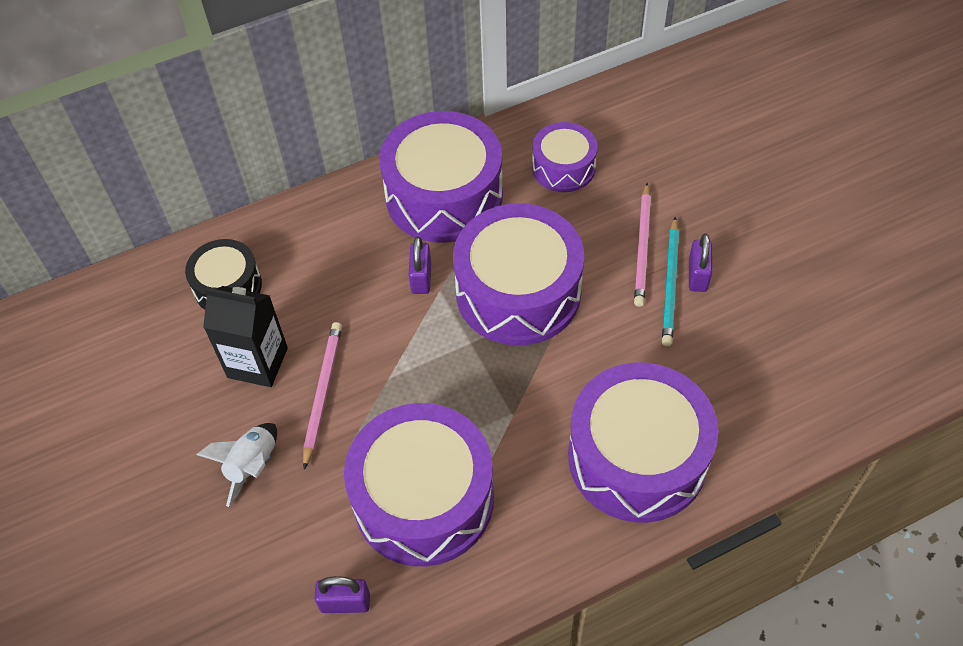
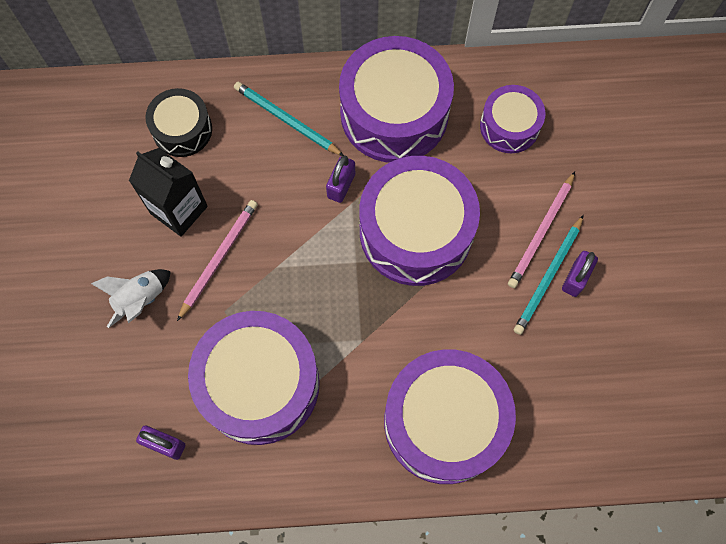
camera: 20 degrees right, 15 degrees up
none -> turquoise pencil [234,82,344,156]

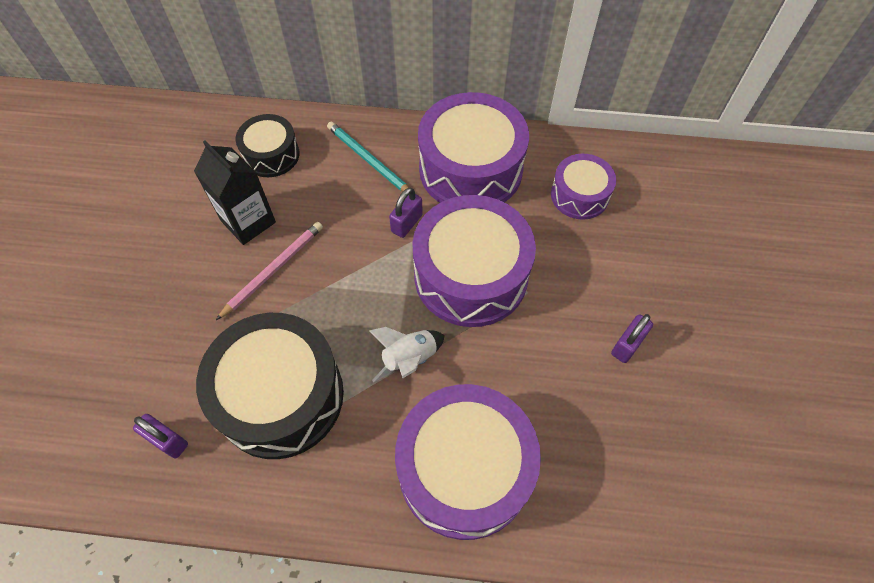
camera: 10 degrees right, 10 degrees down
white rocket [91,269,171,328] -> white rocket moved to [369,327,445,383]
purple drum [188,311,320,445] -> black drum [196,313,344,459]
pink pencil [508,172,575,288] -> none
turquoise pencil [514,215,584,335] -> none

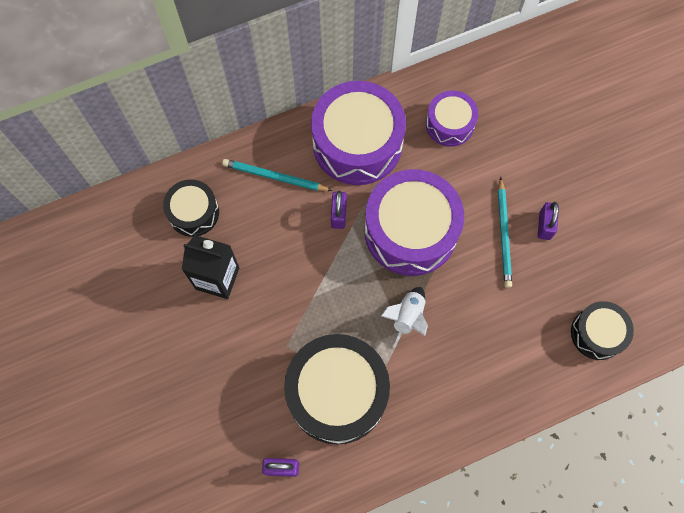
camera: 30 degrees left, 10 degrees up
pink pencil [216,222,323,320] -> none
purple drum [395,384,541,540] -> none
none -> turquoise pencil [498,177,512,288]
none -> black drum [571,301,634,360]

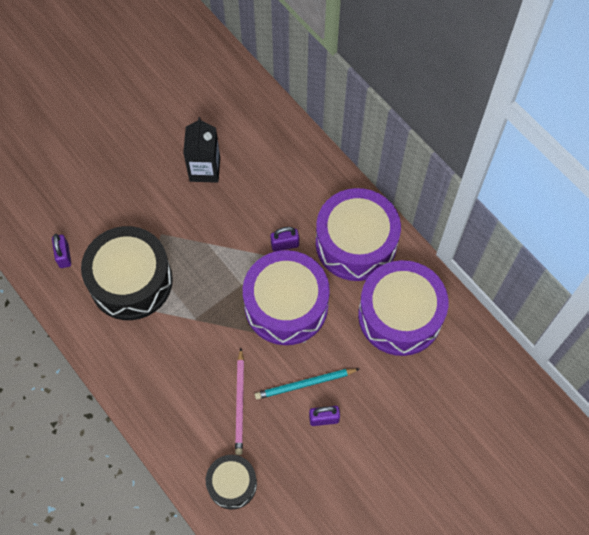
camera: 75 degrees right, 5 degrees down
black drum [163,179,219,237] -> none
turquoise pencil [222,159,332,191] -> none
white rocket [381,287,428,348] -> none
purple drum [426,90,478,147] -> purple drum [358,260,448,356], size x1.83
none -> pink pencil [235,349,244,455]

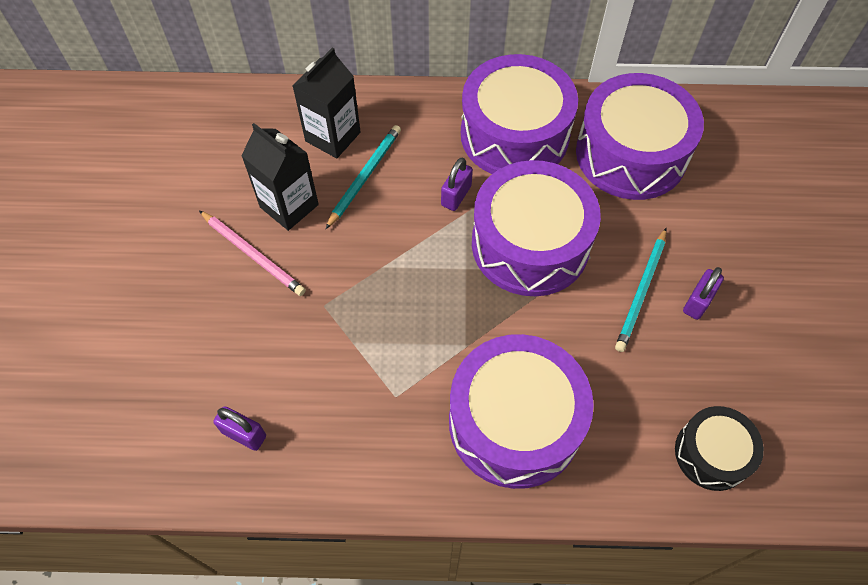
camera: 50 degrees left, 5 degrees down
black drum [81,226,173,320] -> none
pink pencil [235,349,244,455] -> pink pencil moved to [199,211,306,296]
none -> black carton [293,47,360,158]
none -> turquoise pencil [326,125,401,229]
none -> purple drum [449,334,594,489]

